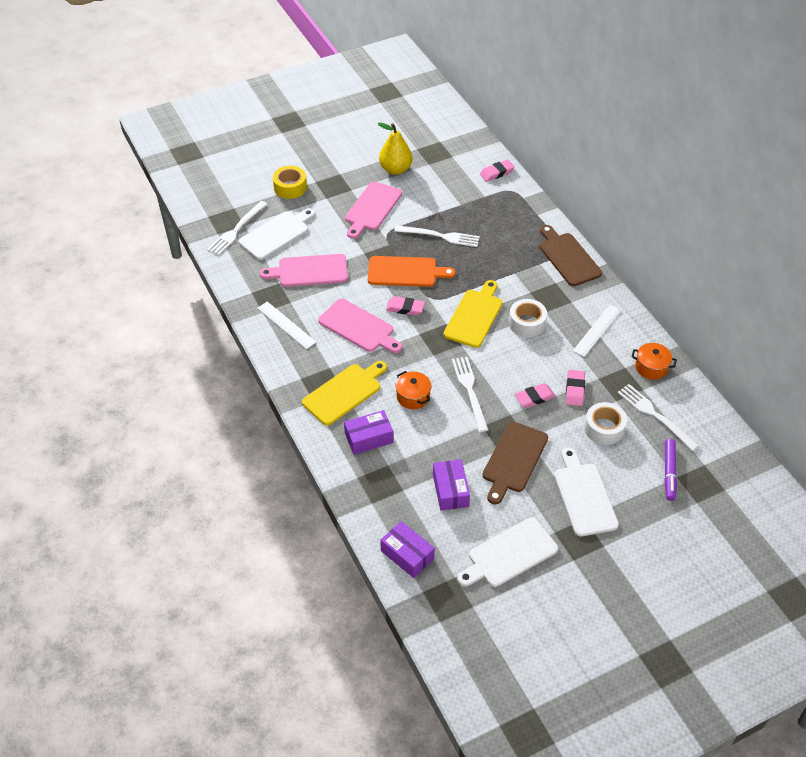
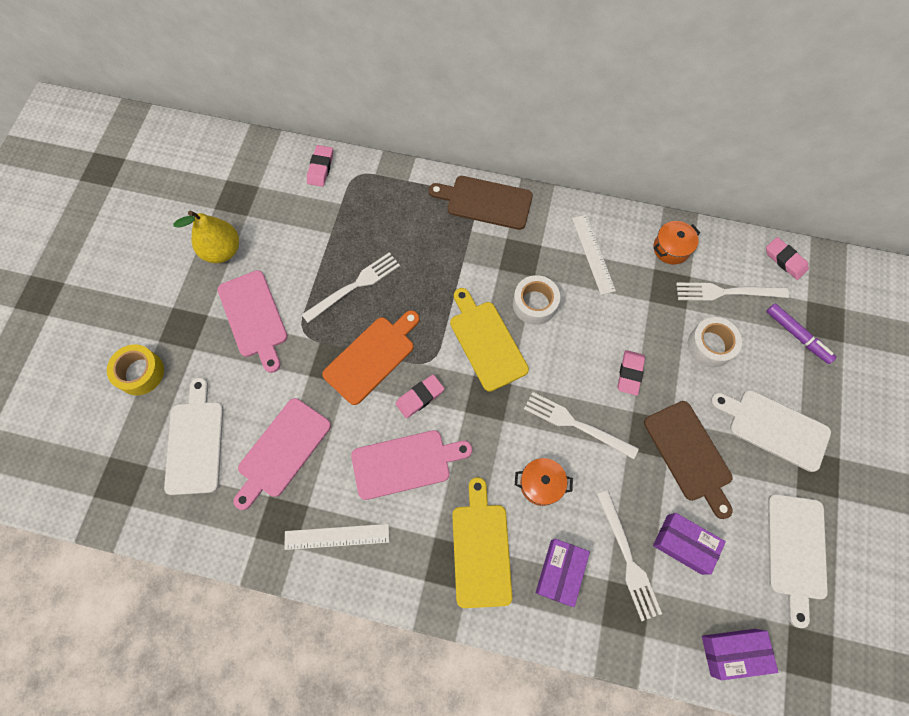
camera: 50 degrees left, 20 degrees up
white fork [207,201,267,256] -> white fork moved to [597,490,662,621]
pink eraser [566,370,585,406] -> pink eraser moved to [766,237,809,280]

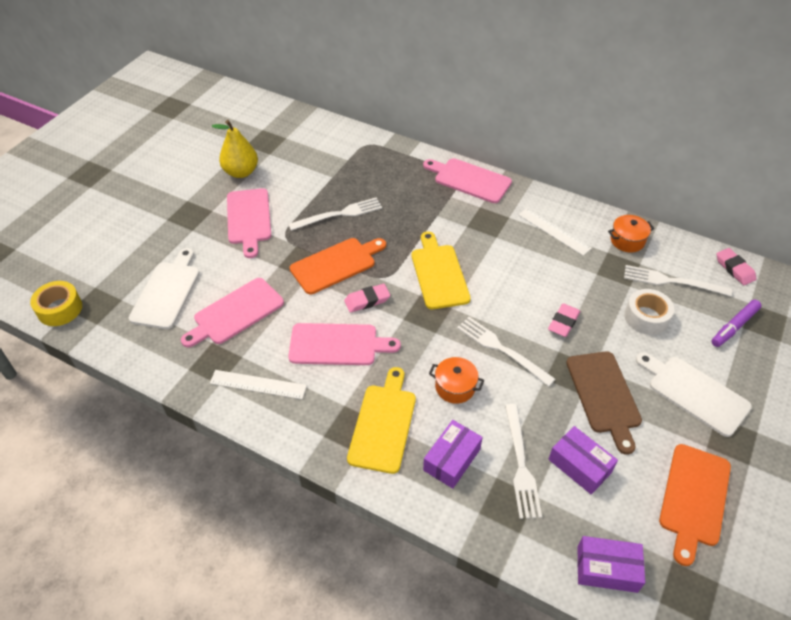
camera: 15 degrees right, 20 degrees down
yellow tape [107,344,164,395] -> yellow tape moved to [30,281,82,326]
pink eraser [307,145,333,187] -> none
brown cutting board [429,176,533,230] -> pink cutting board [423,158,512,203]
white tape [513,275,560,325] -> none
white ruler [572,215,616,295] -> white ruler turned 45 degrees counterclockwise [519,208,592,256]
purple marker [766,304,837,364] -> purple marker turned 75 degrees clockwise [711,300,762,347]
white cutting board [768,494,828,628] -> orange cutting board [659,444,731,566]

